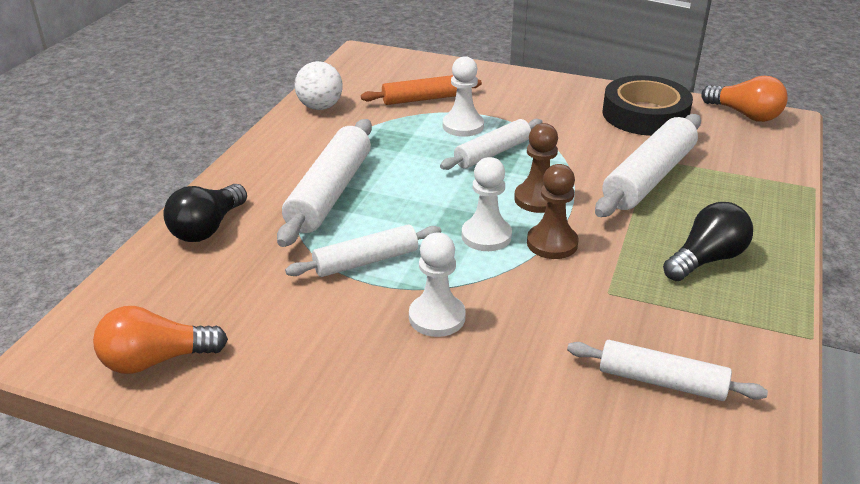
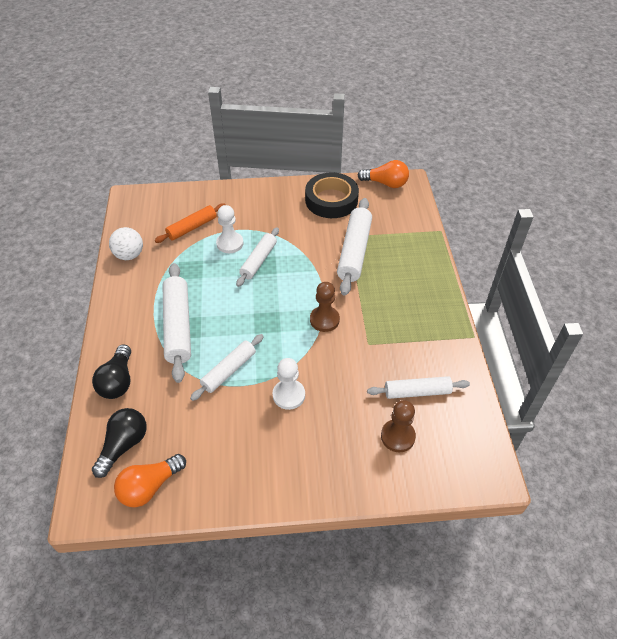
camera: 25 degrees left, 15 degrees up
white pawn [462,157,512,251] -> none
brown pawn [514,123,558,213] -> brown pawn moved to [381,400,416,452]
black light bulb [663,202,753,281] -> black light bulb moved to [92,408,147,478]

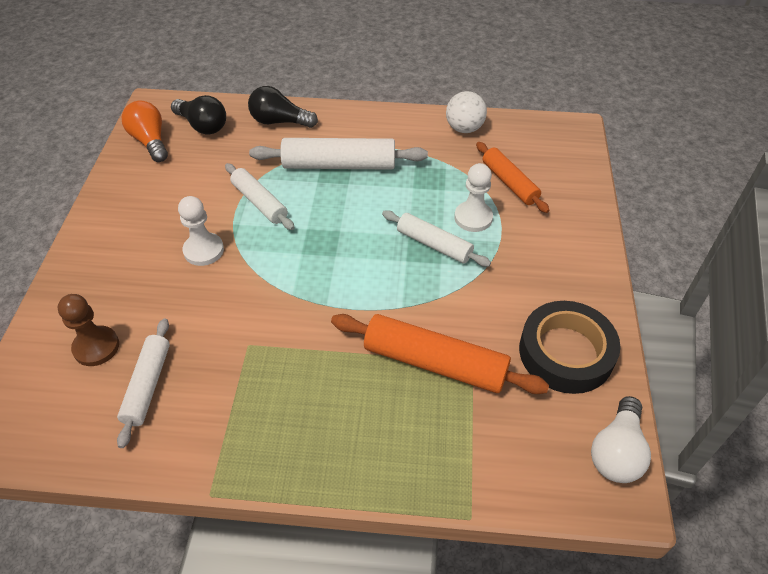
camera: 100 degrees right, 0 degrees up
brown pawn [310,282,340,332] -> none
white rolling pin [337,198,372,296] -> orange rolling pin [331,314,549,394]
orange light bulb [358,160,409,188] -> white light bulb [591,396,651,483]

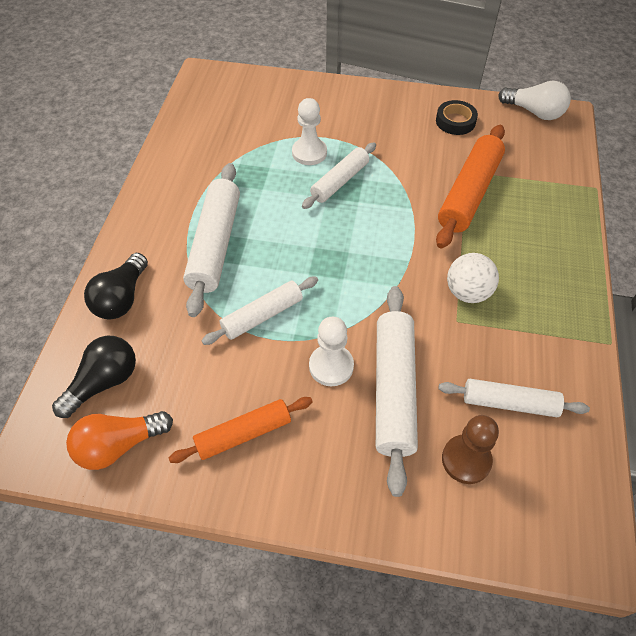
camera: 85 degrees left, 5 degrees up
white ball [446,91,487,133] -> white ball moved to [447,253,499,303]
orange rolling pin [476,142,549,213] -> orange rolling pin moved to [169,397,313,463]
black tape [519,301,620,394] -> black tape [436,100,478,135], size x0.56
none -> white rolling pin [376,286,418,497]

